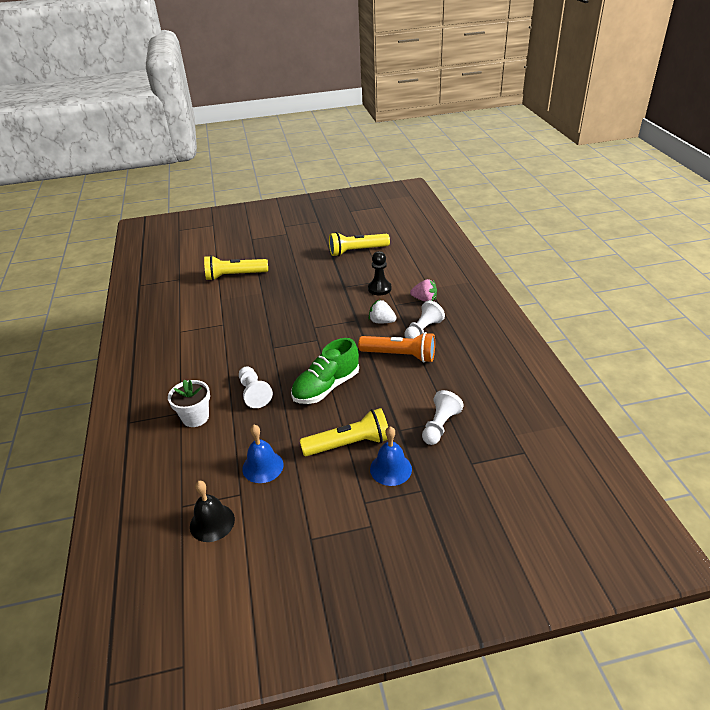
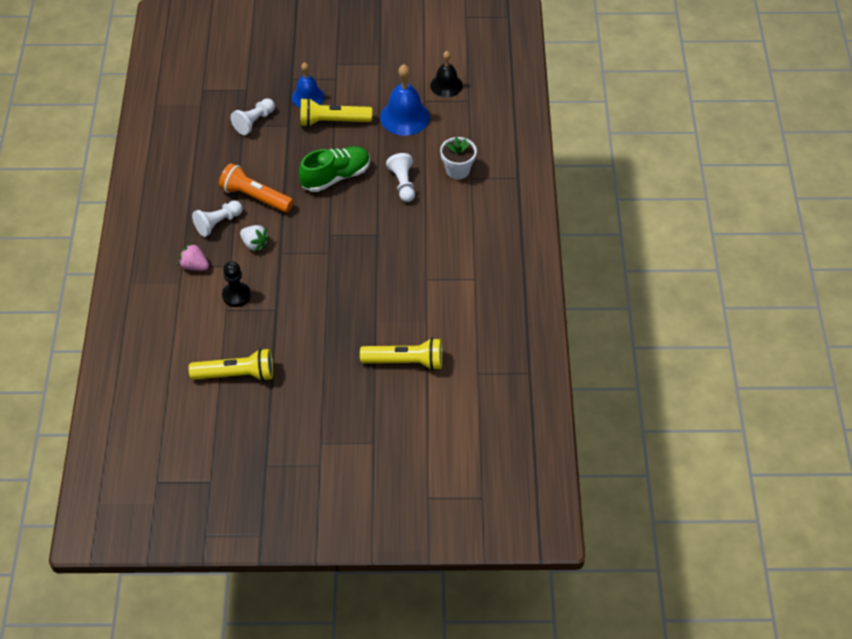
camera: 170 degrees left, 15 degrees up
blue bell [242,425,284,483] -> blue bell [380,64,430,136], size x1.51

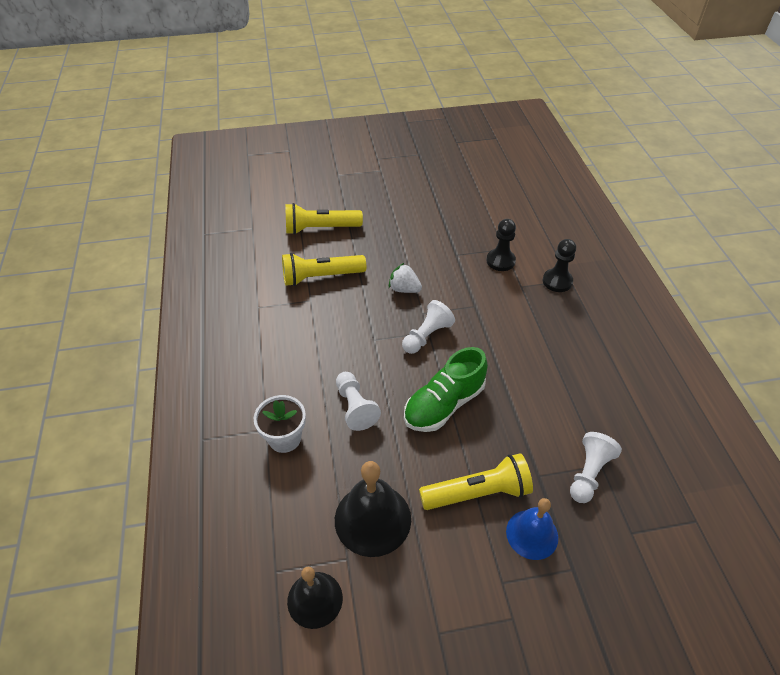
camera: 170 degrees right, 5 degrees down
pink strawberry [178,243,209,271] -> black pawn [543,239,576,292]
yellow flashlight [189,348,273,381] -> yellow flashlight moved to [282,253,366,286]
white pawn [192,200,242,237] -> white pawn moved to [402,300,455,354]
orange flashlight [219,163,294,213] -> none
white strawberry [240,225,270,252] -> white strawberry moved to [389,263,422,293]
blue bell [380,64,430,136] -> black bell [335,461,411,557]

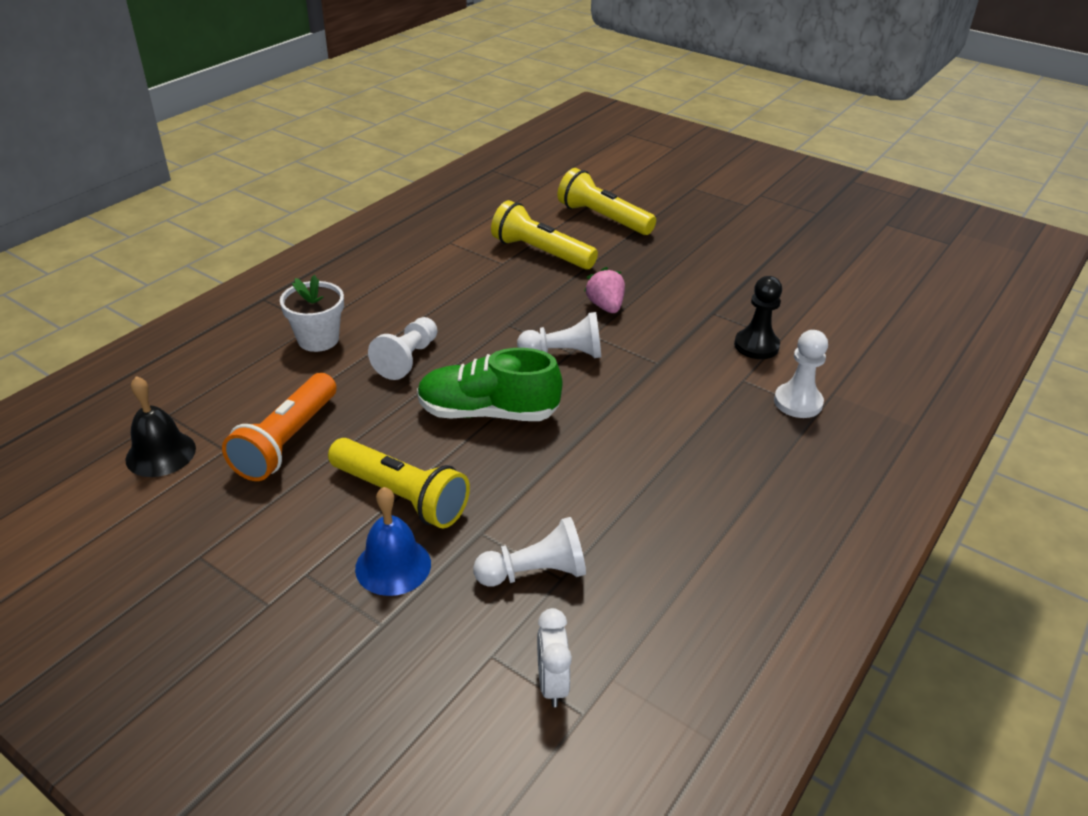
camera: 45 degrees right, 10 degrees down
black bell [335,461,411,557] -> orange flashlight [222,373,336,481]
white strawberry [389,263,422,293] -> pink strawberry [584,267,625,313]
black pawn [543,239,576,292] -> white pawn [774,330,828,418]
none -> white clock [537,608,572,707]

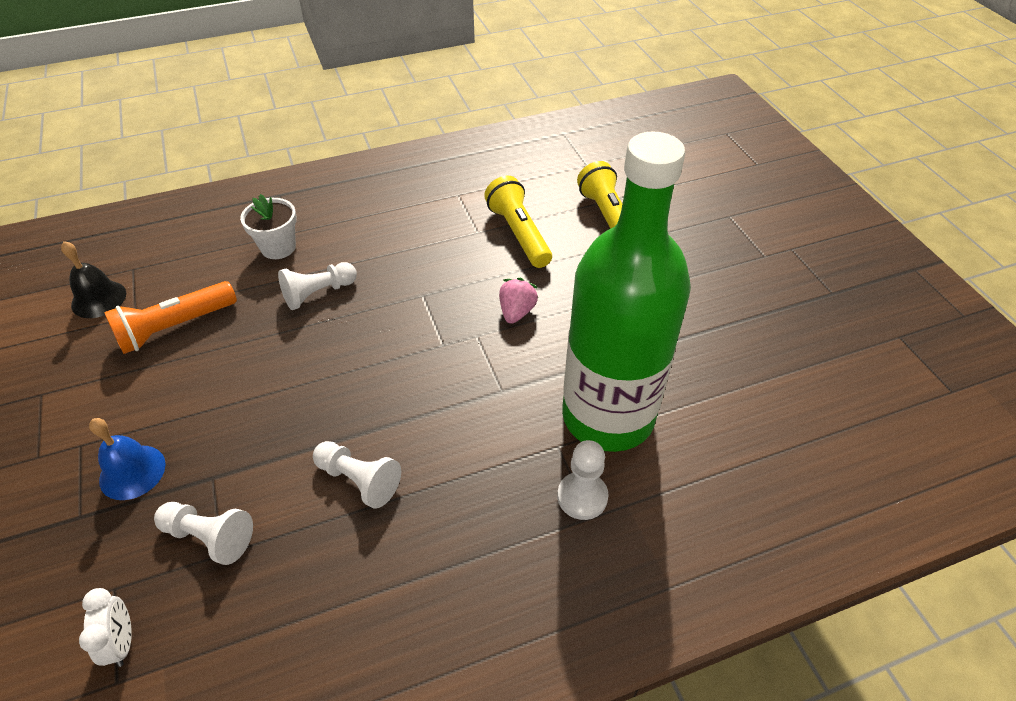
camera: 35 degrees right, 10 degrees up
yellow flashlight [328,438,470,528] -> none
green shoe [417,348,562,421] -> none
white pawn [517,312,601,358] -> white pawn moved to [313,441,401,509]
white clock [537,608,572,707] -> white clock turned 135 degrees clockwise [79,588,132,667]
black pawn [734,276,782,359] -> green bottle [562,131,691,452]

